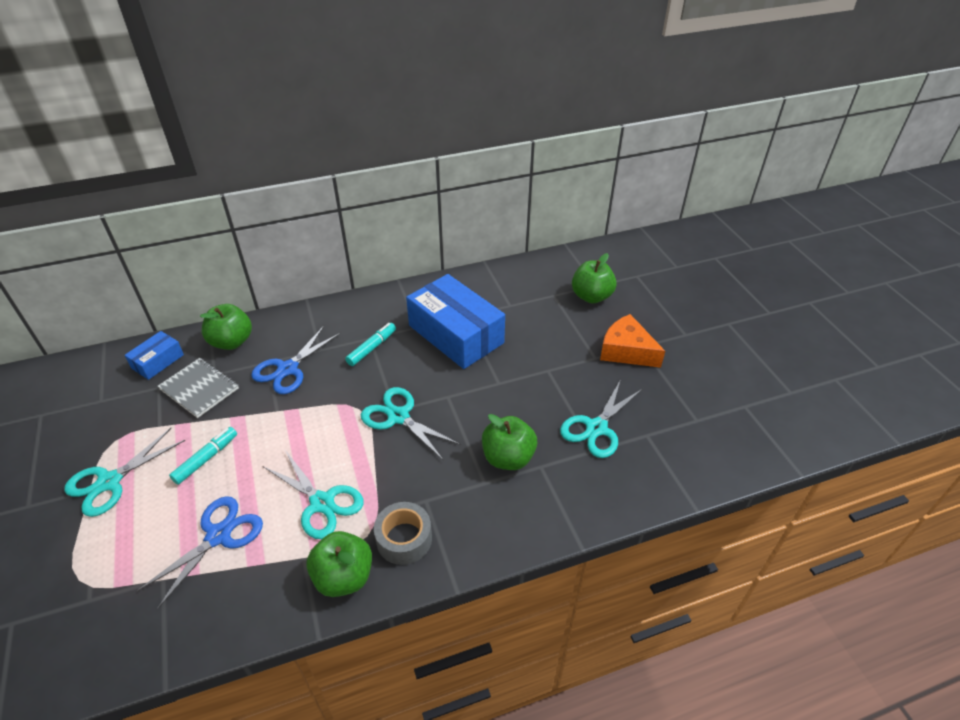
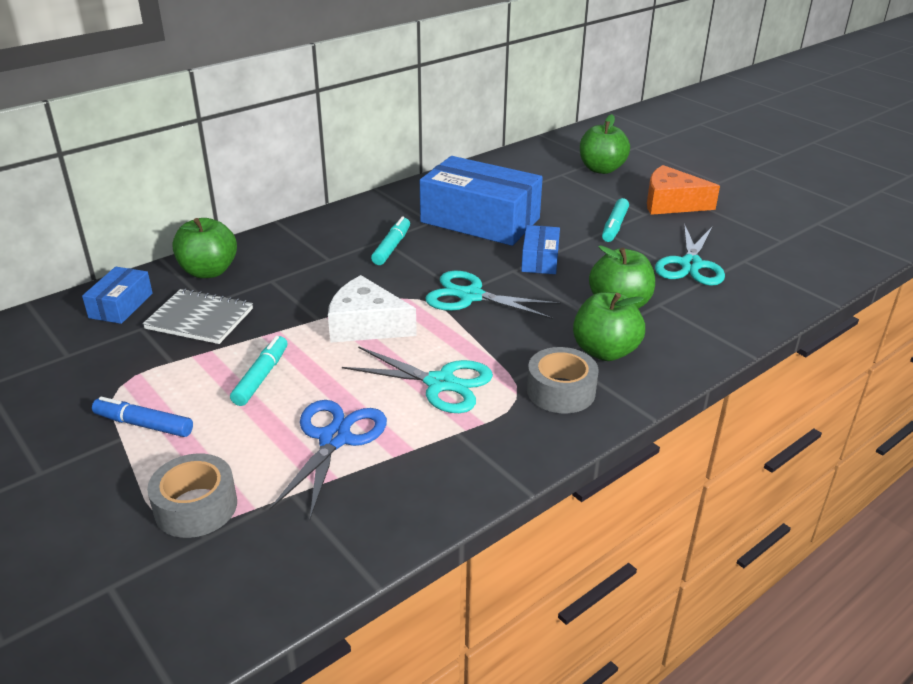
camera: 20 degrees left, 10 degrees down
turquoise scissors [64,428,185,517] -> blue marker [92,397,193,437]
blue scissors [251,326,341,394] -> none
green apple [306,531,372,597] -> green apple moved to [573,292,645,361]
none -> grey tape [147,453,237,538]
none -> white cheese [328,275,417,343]
none -> blue box [521,225,560,274]
none -> turquoise marker [602,198,629,242]

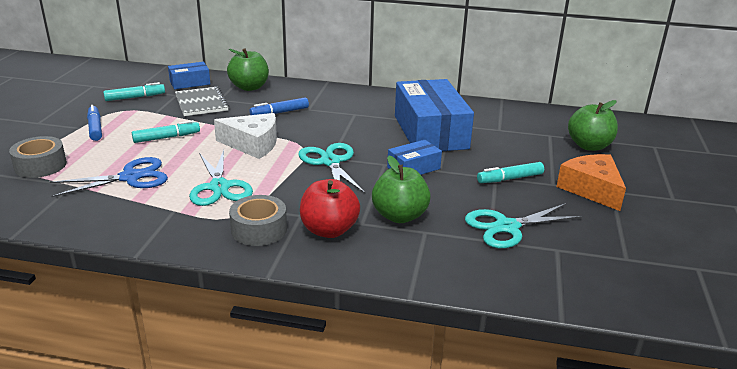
camera: 50 degrees right, 5 degrees down
white cheese [328,275,417,343] -> white cheese turned 120 degrees clockwise [214,113,277,159]
turquoise marker [371,216,410,265] -> turquoise marker moved to [103,82,165,101]
green apple [573,292,645,361] -> red apple [300,179,360,238]
none -> blue marker [249,97,309,115]

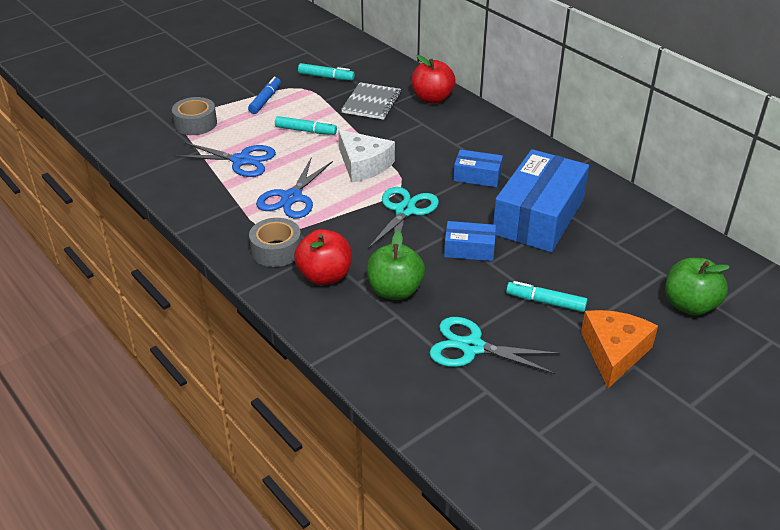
camera: 40 degrees right, 10 degrees up
blue box [168,62,210,89] -> blue box moved to [453,149,503,187]
turquoise scissors [189,150,253,206] -> blue scissors [256,158,333,219]
green apple [227,48,269,91] -> red apple [411,55,456,104]
blue marker [249,97,309,115] -> none

